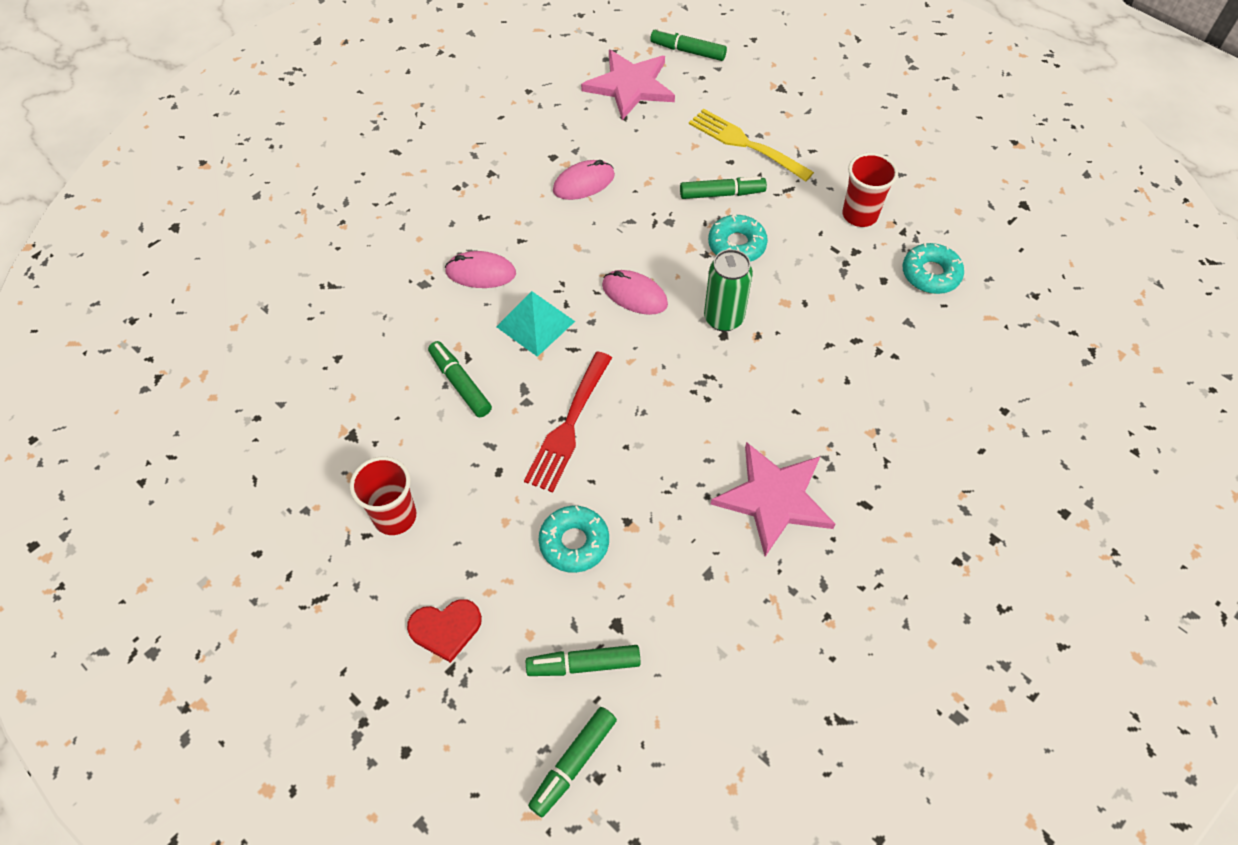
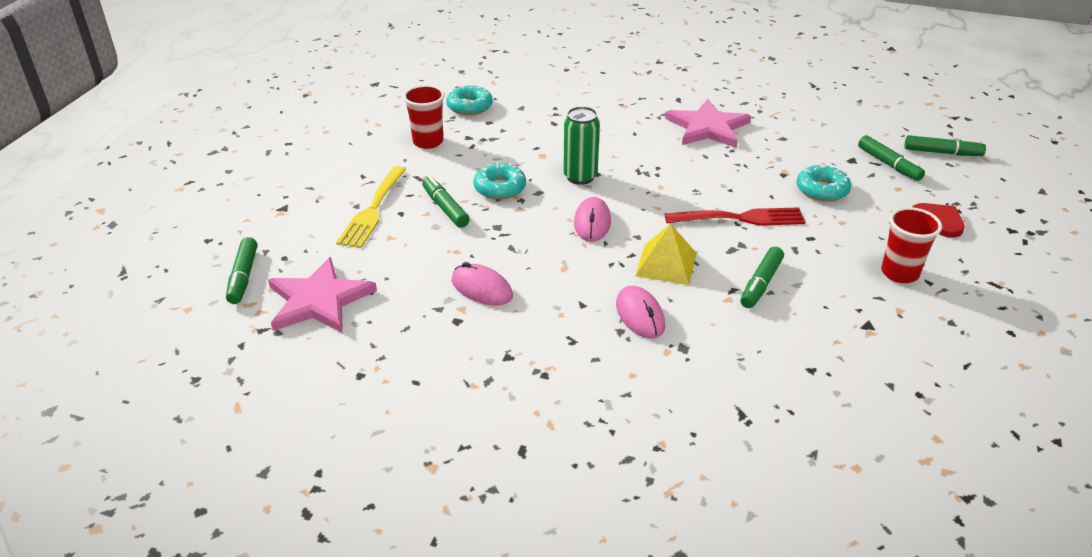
camera: 115 degrees left, 20 degrees down
turquoise pyramid [496,291,575,357] -> yellow pyramid [635,224,697,285]

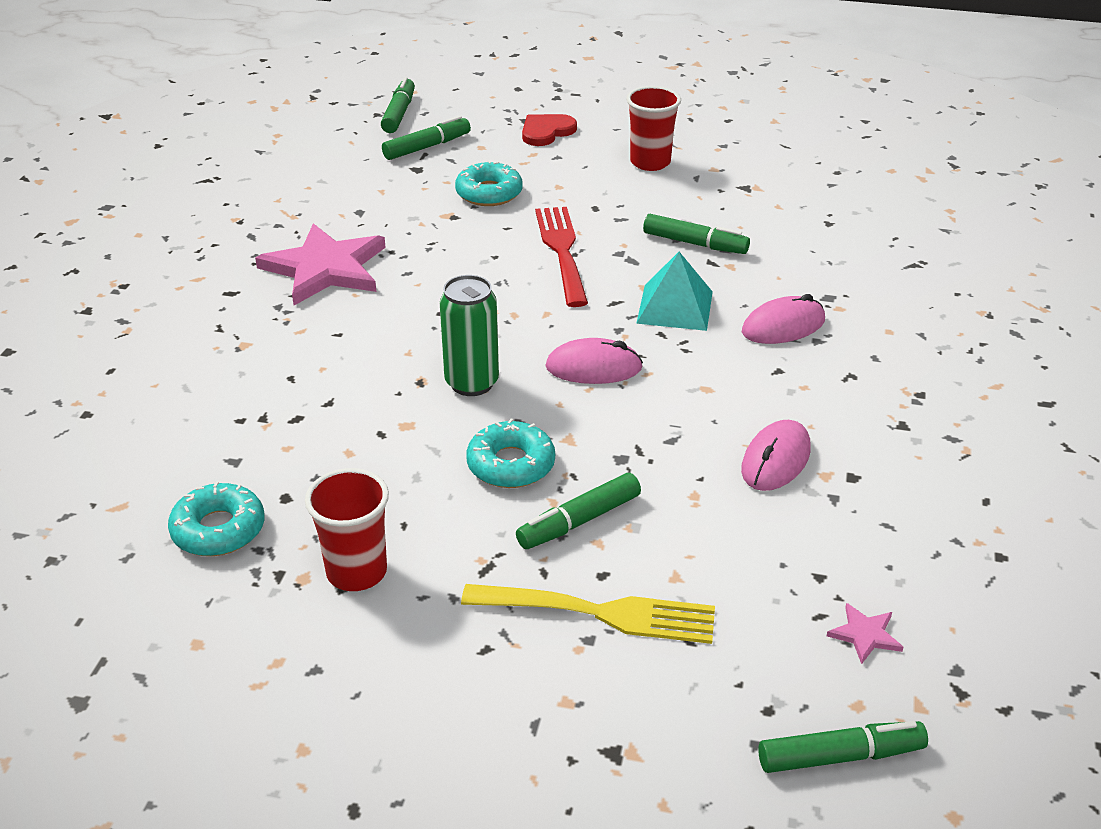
camera: 95 degrees left, 0 degrees up
pink star [268,257,377,333] -> pink star [827,603,904,664], size x0.41
yellow pyramid [635,224,697,285] -> turquoise pyramid [636,252,713,331]

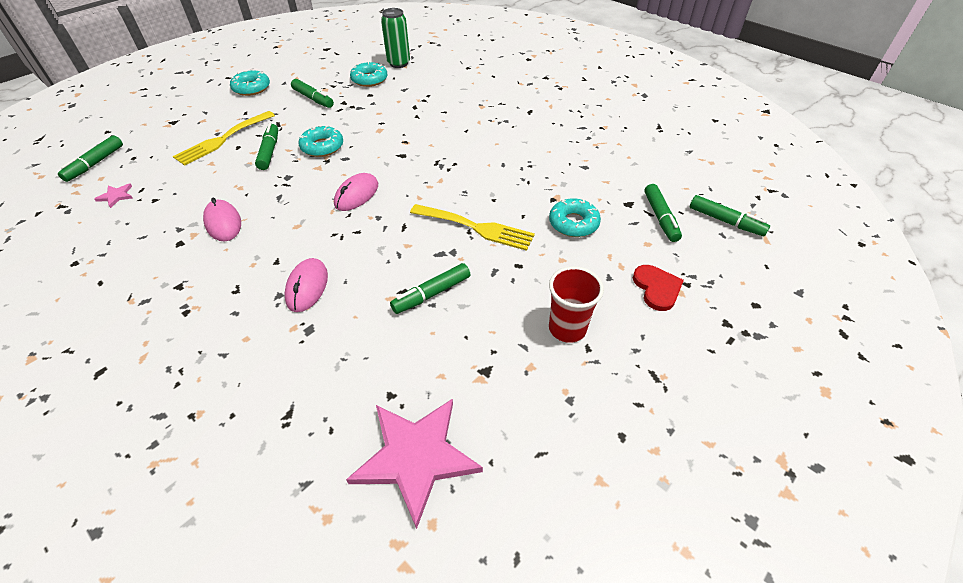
camera: 120 degrees right, 10 degrees up
pink star [255,223,386,305] -> pink star moved to [346,399,483,529]
red cup [305,468,389,591] -> green marker [291,79,334,108]
green can [440,275,499,396] -> green can moved to [381,8,410,68]
red fork [535,207,588,307] -> yellow fork [410,204,535,251]
turquoise pyramid [636,252,713,331] -> none
none -> turquoise donut [230,69,270,96]

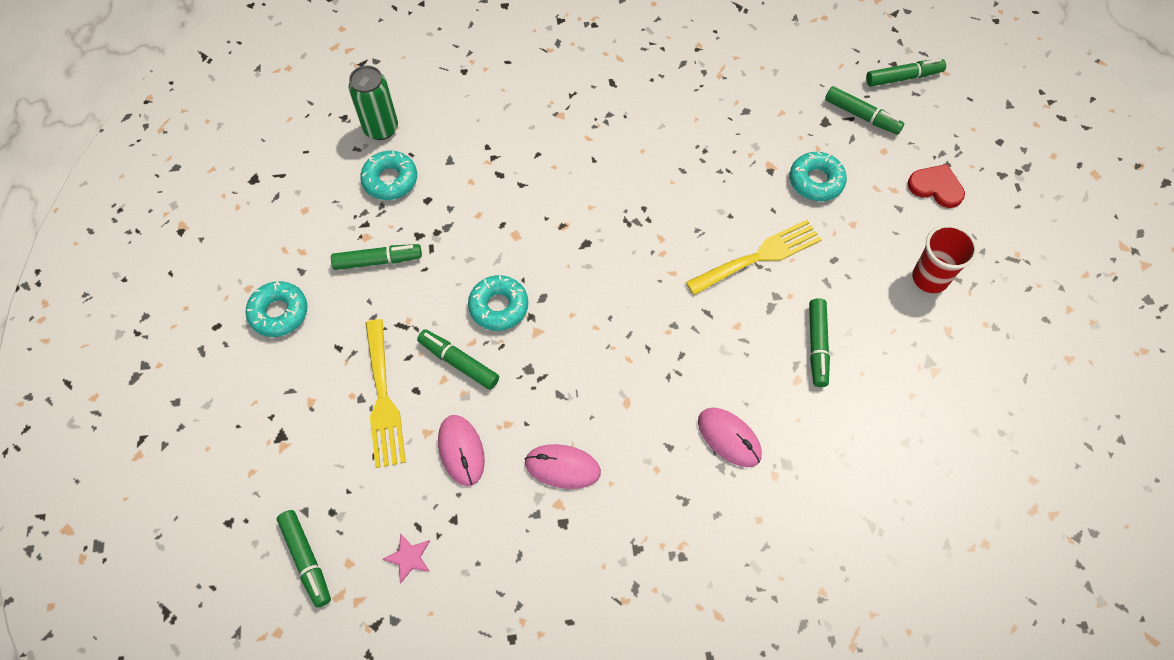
camera: 50 degrees left, 15 degrees up
pink mouse [334,173,378,211] -> pink mouse moved to [438,415,485,486]
pink star [346,399,483,529] -> none

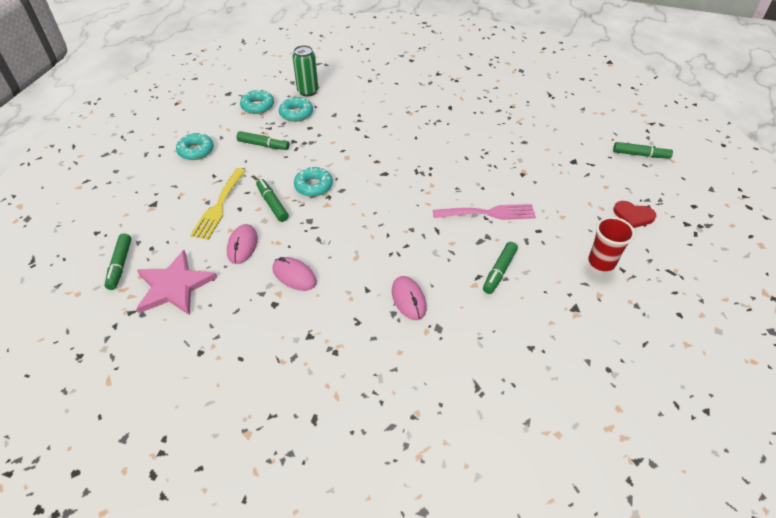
camera: 25 degrees right, 15 degrees down
pink star [383,533,430,583] -> pink star [136,250,217,315], size x2.45
yellow fork [686,220,822,295] -> pink fork [433,204,536,220]
turquoise donut [790,152,847,201] -> turquoise donut moved to [240,89,274,114]
green marker [825,86,904,135] -> none
red heart [908,164,965,208] -> red heart turned 150 degrees clockwise [613,201,656,228]

